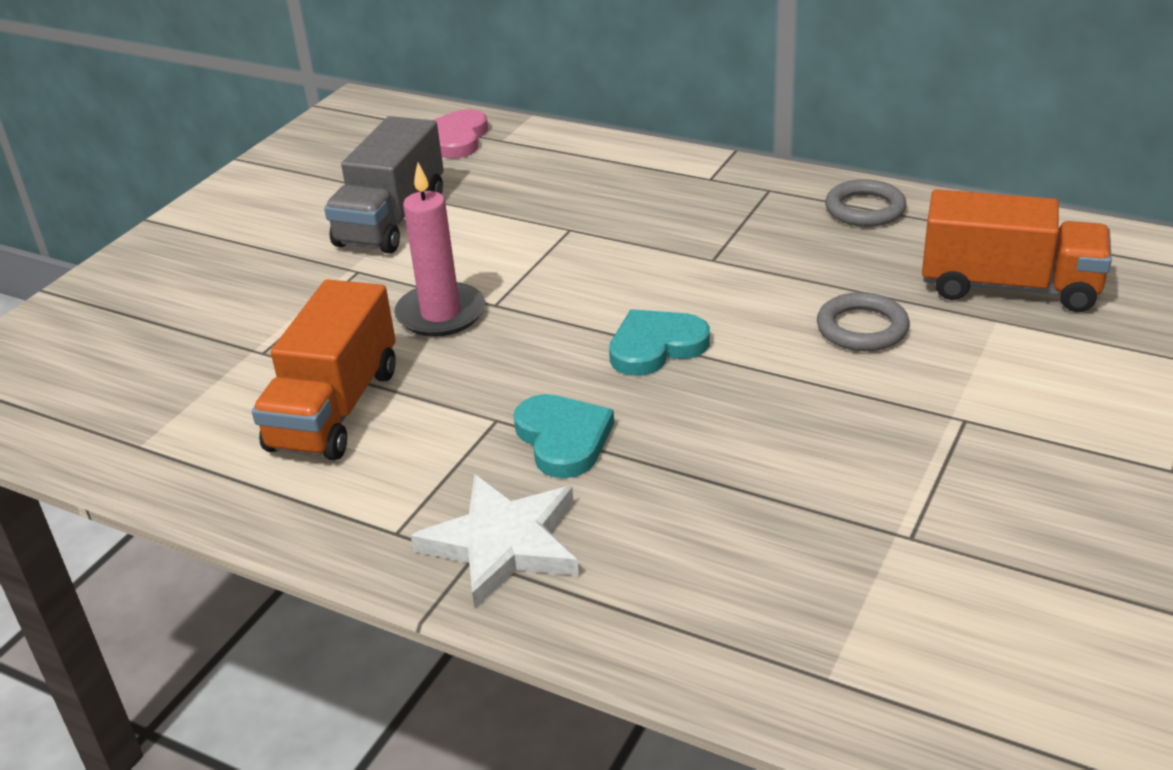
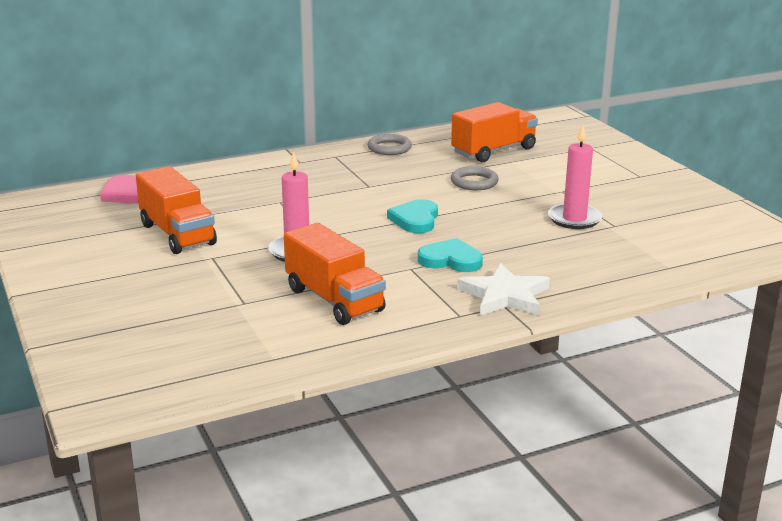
camera: 55 degrees left, 10 degrees down
grey truck [324,116,444,254] -> orange truck [136,166,217,254]
none -> pink candle [548,125,603,229]

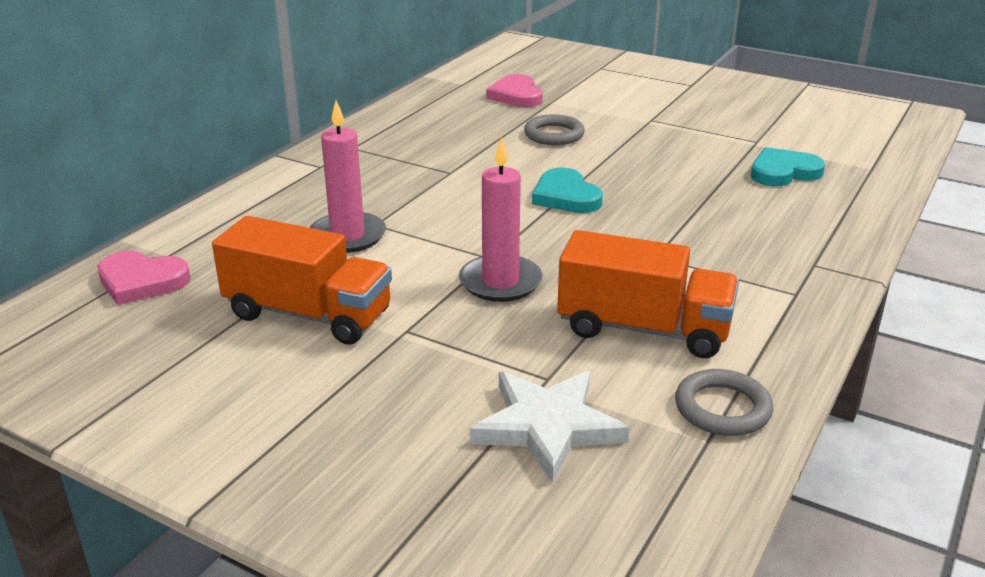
camera: 35 degrees left, 5 degrees up
grey ring [368,134,412,155] -> grey ring moved to [675,369,773,436]
turquoise heart [418,238,483,272] -> turquoise heart moved to [751,147,825,187]
orange truck [451,102,538,162] -> pink heart [486,74,543,107]
white star [457,263,550,316] -> white star moved to [470,371,630,483]
pink candle [548,125,603,229] -> pink candle moved to [309,100,386,253]

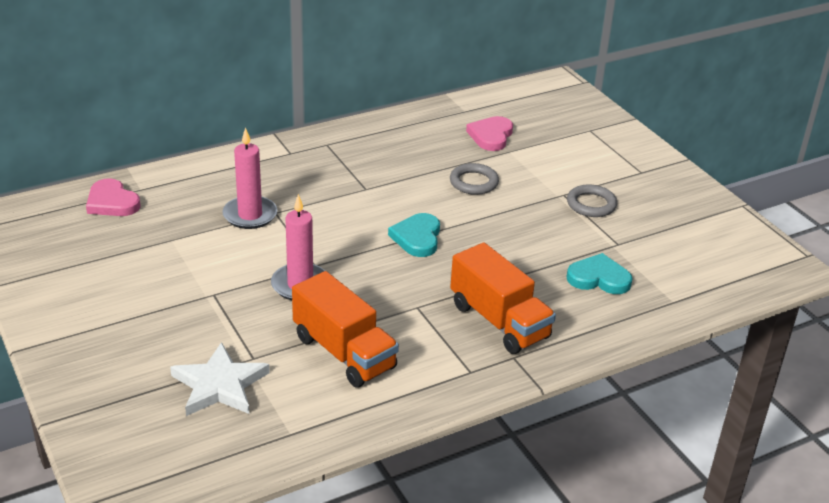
camera: 30 degrees right, 5 degrees up
orange truck [212,216,392,345] -> orange truck moved to [450,242,556,354]
grey ring [675,369,773,436] -> grey ring moved to [567,185,617,217]

